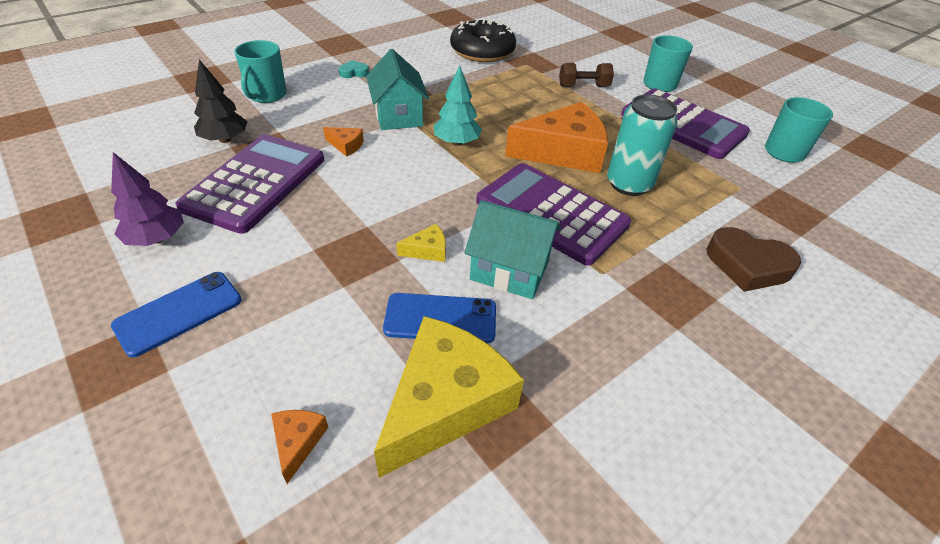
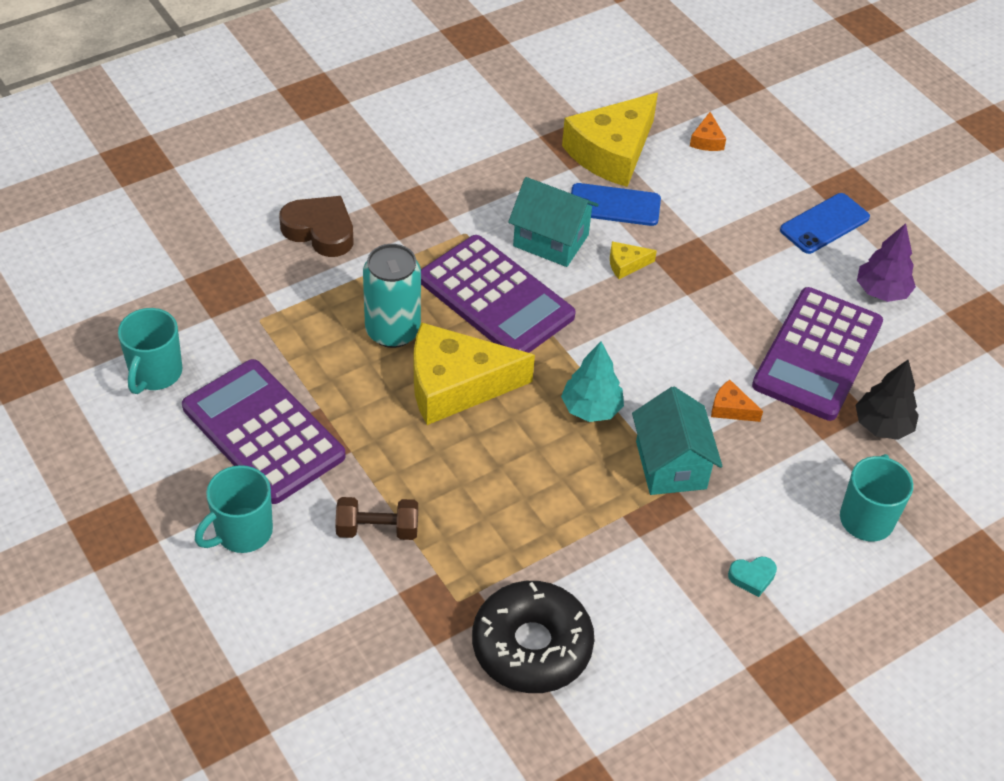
camera: 175 degrees left, 5 degrees up
orange cheese [505,102,608,173] -> yellow cheese [414,322,535,425]

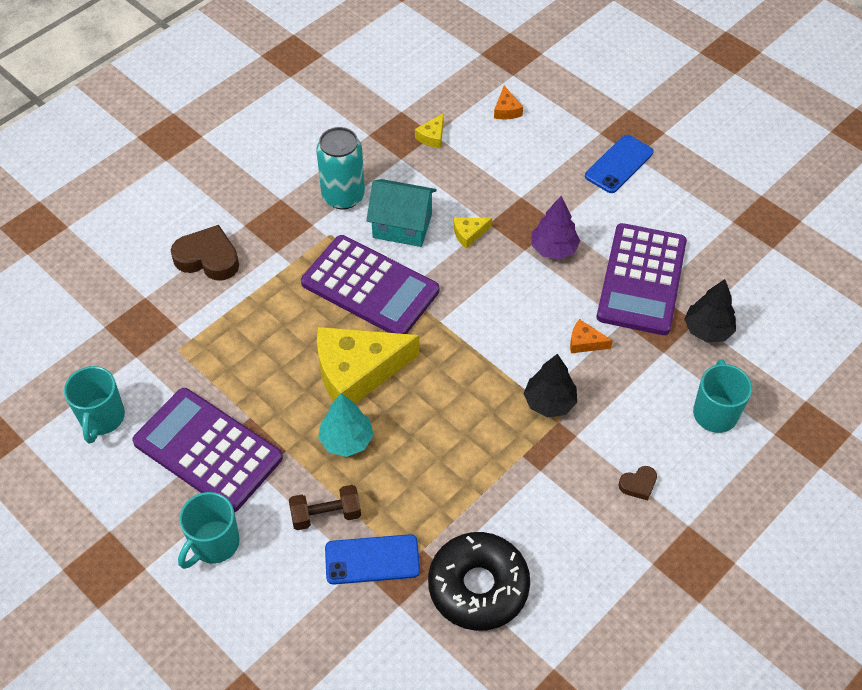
camera: 10 degrees left, 5 degrees up
turquoise can [363,244,421,348] -> turquoise can moved to [316,127,365,209]
turquoise tree [561,342,624,422] -> turquoise tree moved to [318,393,374,457]
yellow cheese [562,93,658,187] -> yellow cheese [415,113,444,148], size x0.41
blue phone [571,183,661,226] -> blue phone moved to [325,534,420,585]
turquoise house [632,387,722,495] -> black tree [524,354,577,417]
turquoise heart [728,557,777,597] -> brown heart [619,466,657,500]
purple tree [857,223,916,302] -> purple tree moved to [531,196,580,260]

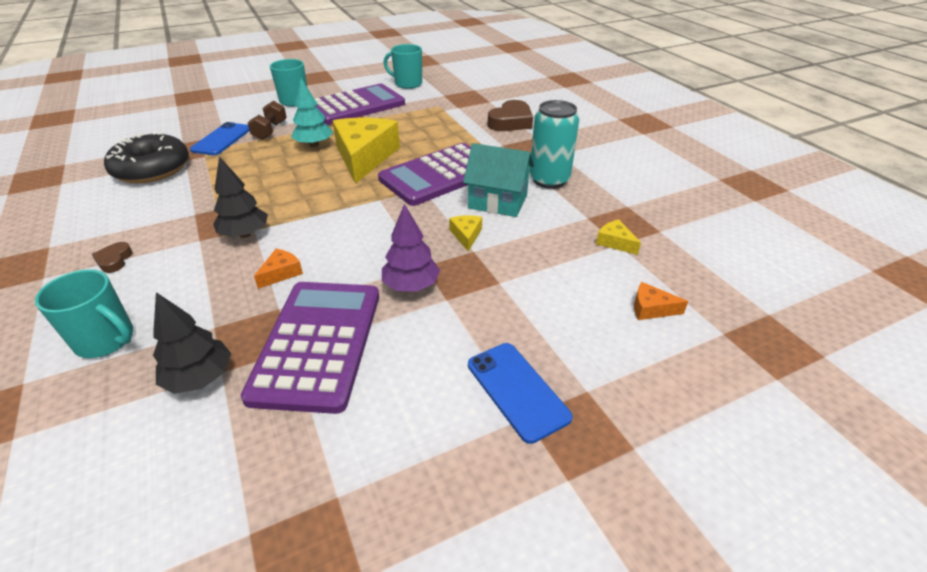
camera: 110 degrees right, 15 degrees down
turquoise house [366,179,437,247] -> turquoise house turned 75 degrees clockwise [463,143,534,217]
purple calculator [597,223,687,335] -> purple calculator turned 60 degrees clockwise [241,282,379,414]

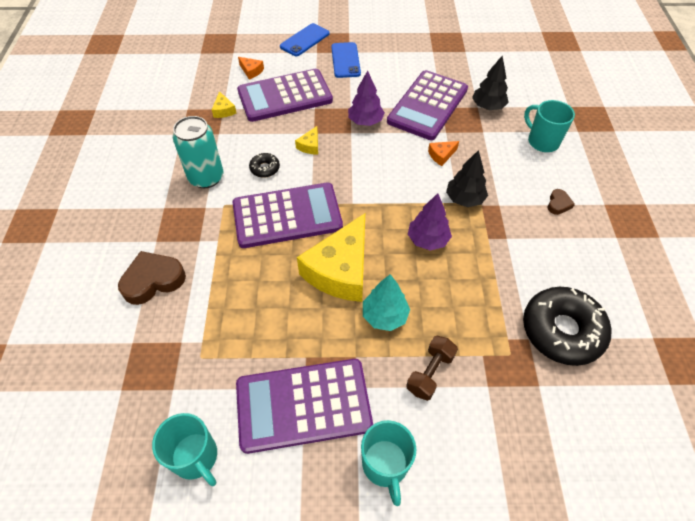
camera: 155 degrees left, 15 degrees up
blue phone [190,122,250,155] -> blue phone moved to [280,23,329,56]
turquoise house [463,143,534,217] -> black donut [249,153,280,178]
none -> purple calculator [237,69,333,122]
none -> purple tree [408,193,452,251]

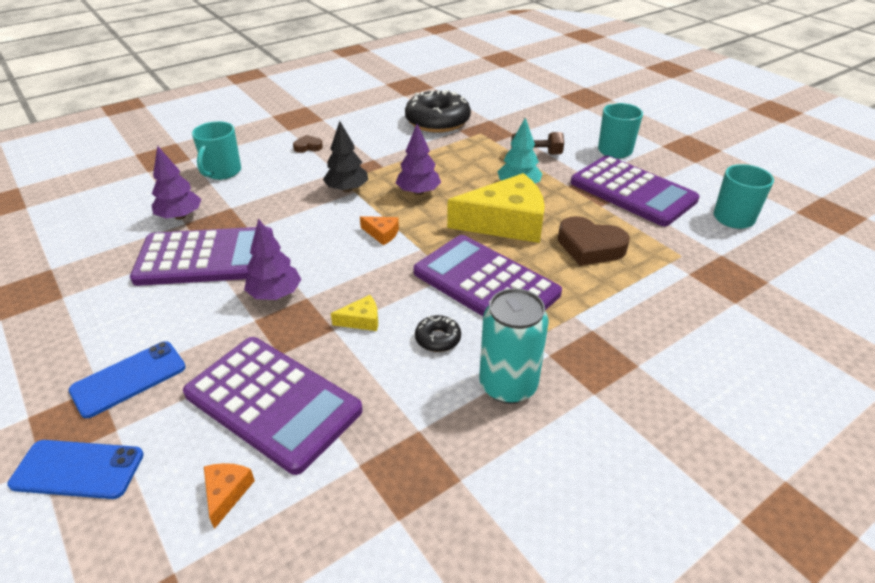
camera: 125 degrees left, 15 degrees down
brown heart [118,251,186,305] -> brown heart moved to [558,216,630,266]
yellow cheese [212,91,236,118] -> none
orange cheese [428,141,459,166] -> orange cheese moved to [360,216,399,245]
black tree [472,56,509,110] -> purple tree [151,145,202,220]

